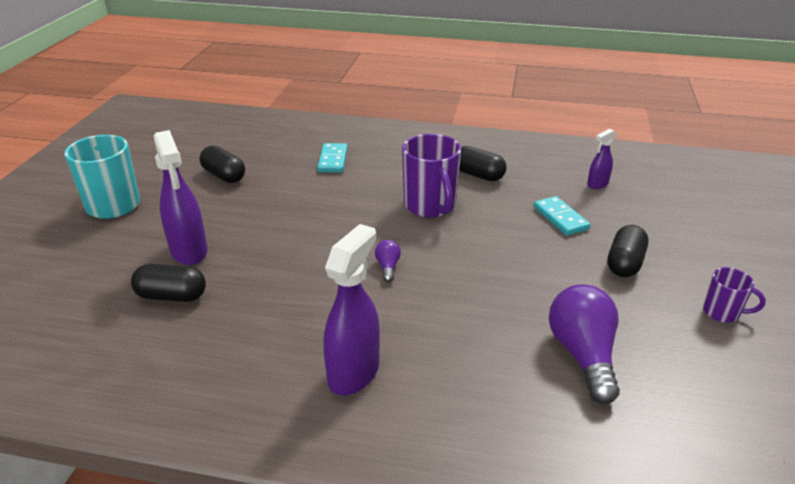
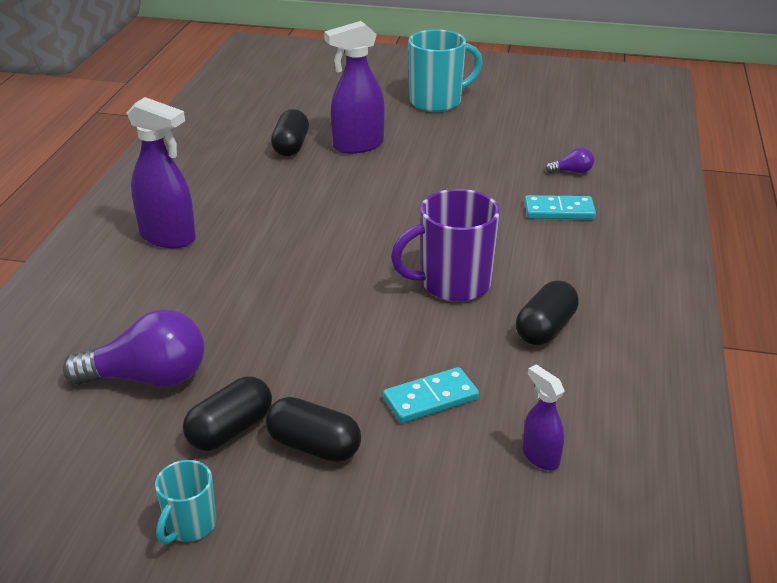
camera: 90 degrees right, 0 degrees up
black capsule [199,146,245,183] -> black capsule moved to [183,376,272,451]
purple light bulb [375,240,401,282] -> purple light bulb moved to [546,147,594,173]
purple mug [703,267,766,323] -> turquoise mug [155,460,216,544]

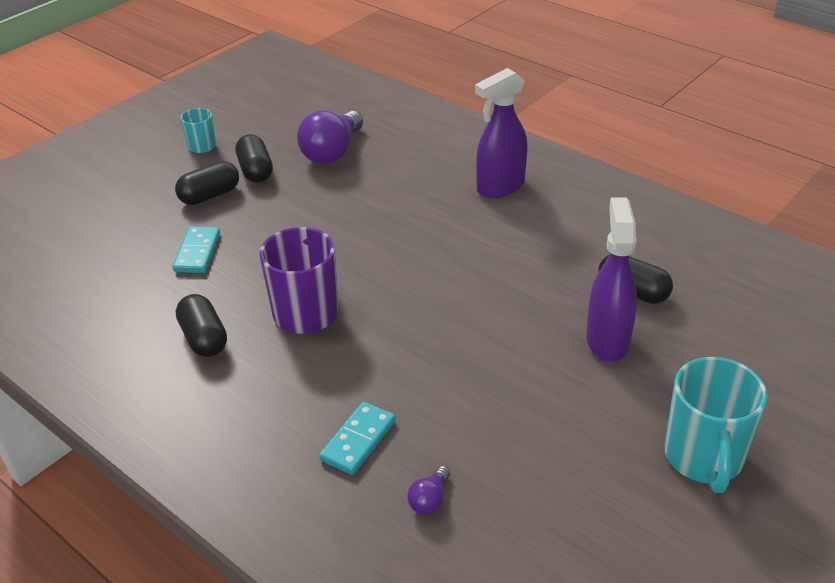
camera: 120 degrees right, 5 degrees up
purple spray bottle [523,364,565,470] -> none

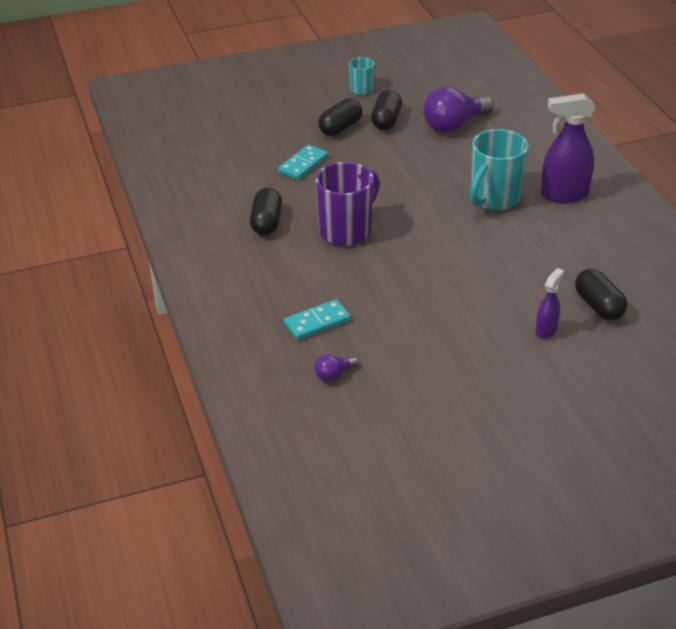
camera: 30 degrees right, 0 degrees up
black capsule [175,161,239,205] -> black capsule turned 45 degrees counterclockwise [318,98,363,136]
purple spray bottle [586,197,637,361] -> purple spray bottle [535,268,564,339], size x0.54
turquoise mug [665,357,767,493] -> turquoise mug moved to [470,129,529,210]

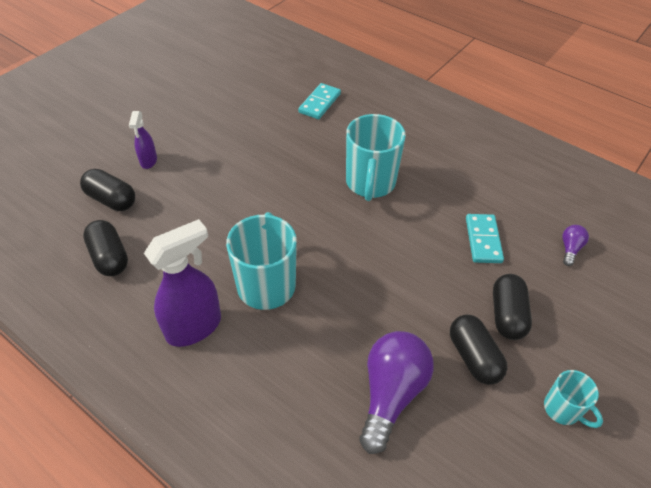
camera: 145 degrees right, 10 degrees up
black capsule [250,188,282,235] -> black capsule moved to [83,220,128,276]
purple mug [315,162,380,246] -> turquoise mug [346,114,406,201]
purple light bulb [315,355,359,381] -> purple light bulb moved to [562,225,589,266]

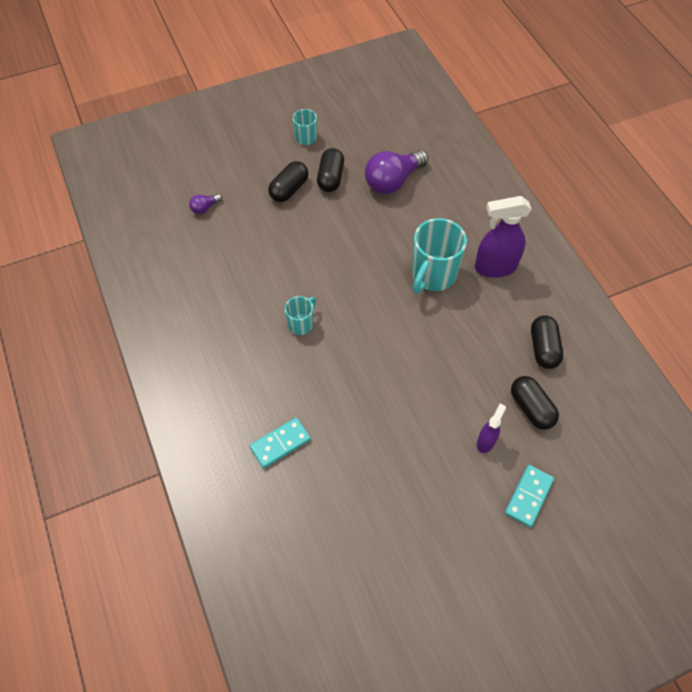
camera: 150 degrees left, 10 degrees up
turquoise mug [346,114,406,201] -> turquoise mug [285,296,316,335], size x0.54
turquoise domino [466,214,504,263] -> turquoise domino moved to [505,465,554,527]

